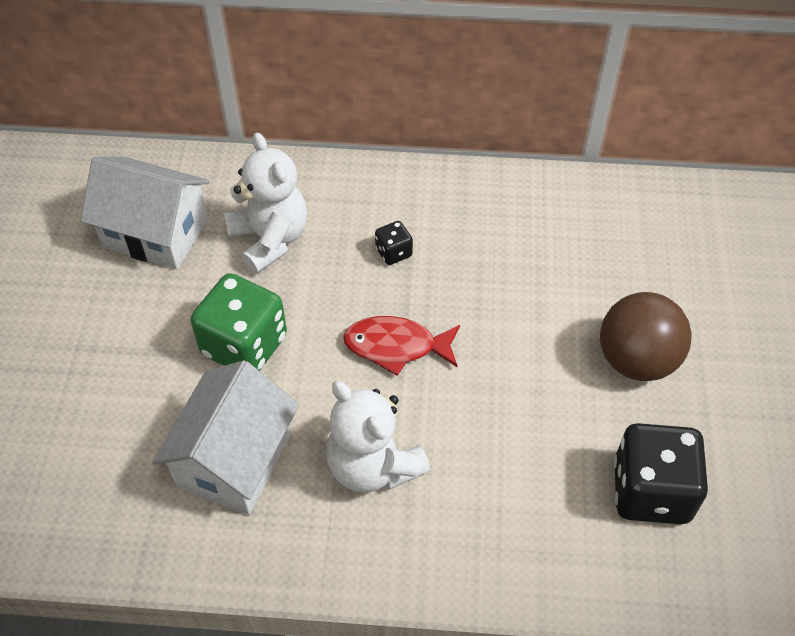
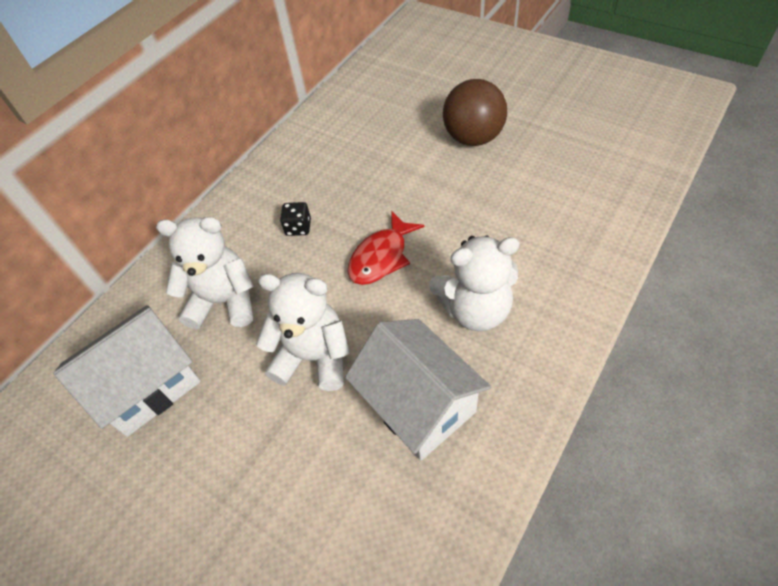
camera: 55 degrees left, 0 degrees up
green dice [191,273,287,371] -> white teddy bear [256,273,350,391]
black dice [614,423,708,525] -> none

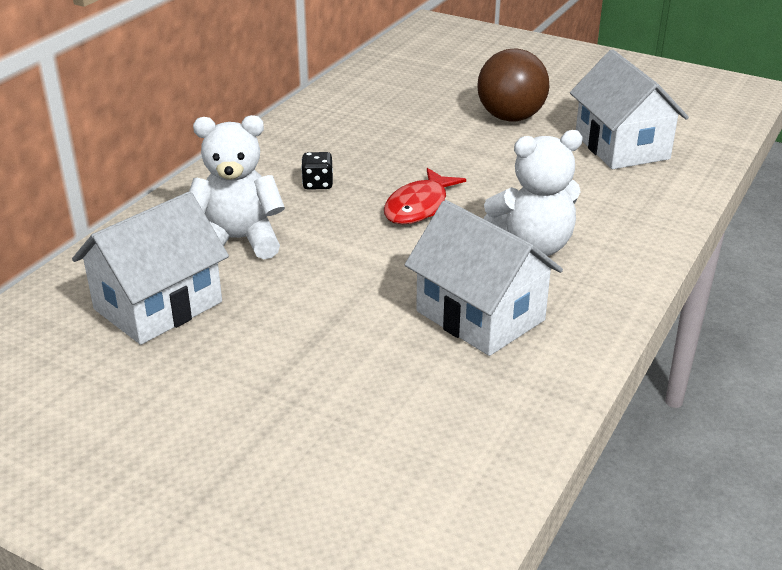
camera: 10 degrees left, 20 degrees down
white teddy bear [256,273,350,391] -> none
none -> white house [570,50,689,169]

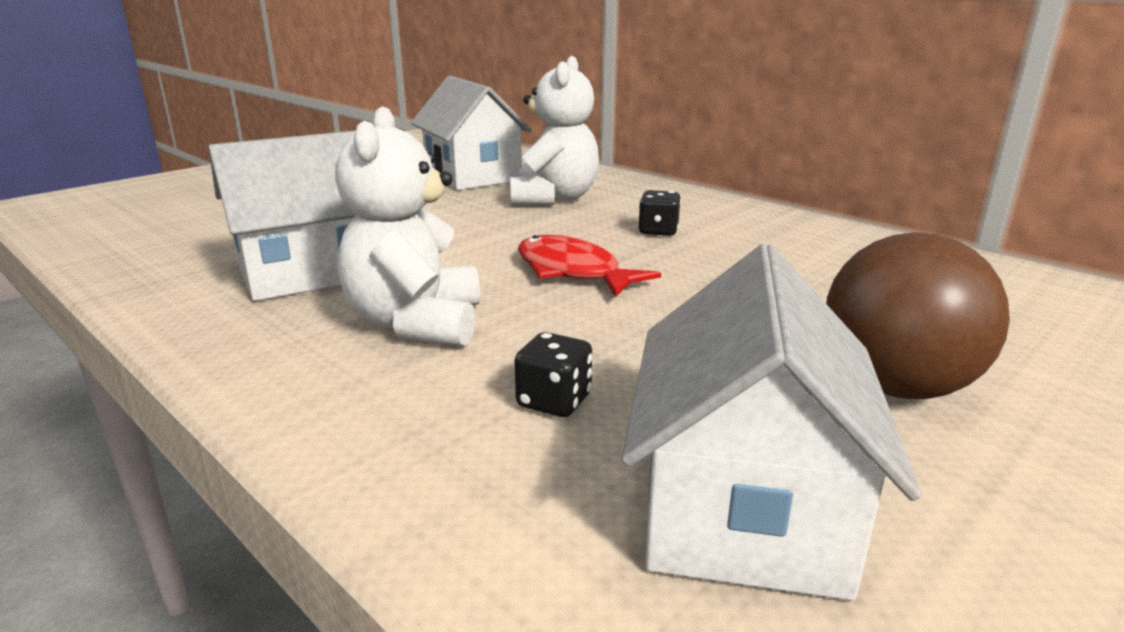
camera: 105 degrees right, 10 degrees down
white house [570,50,689,169] -> white house turned 75 degrees counterclockwise [621,244,922,601]
none -> black dice [514,332,592,417]

